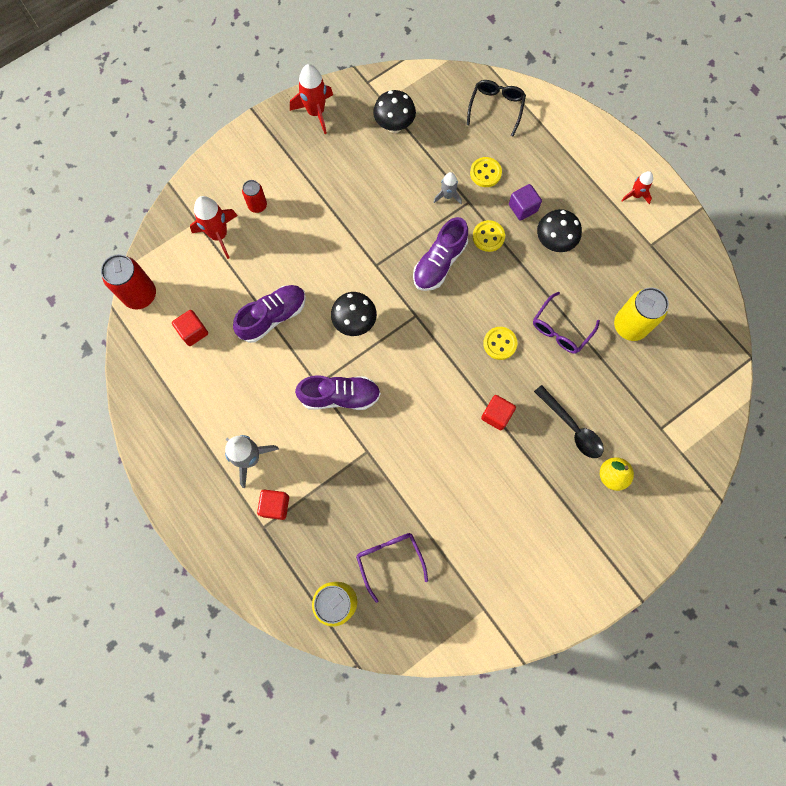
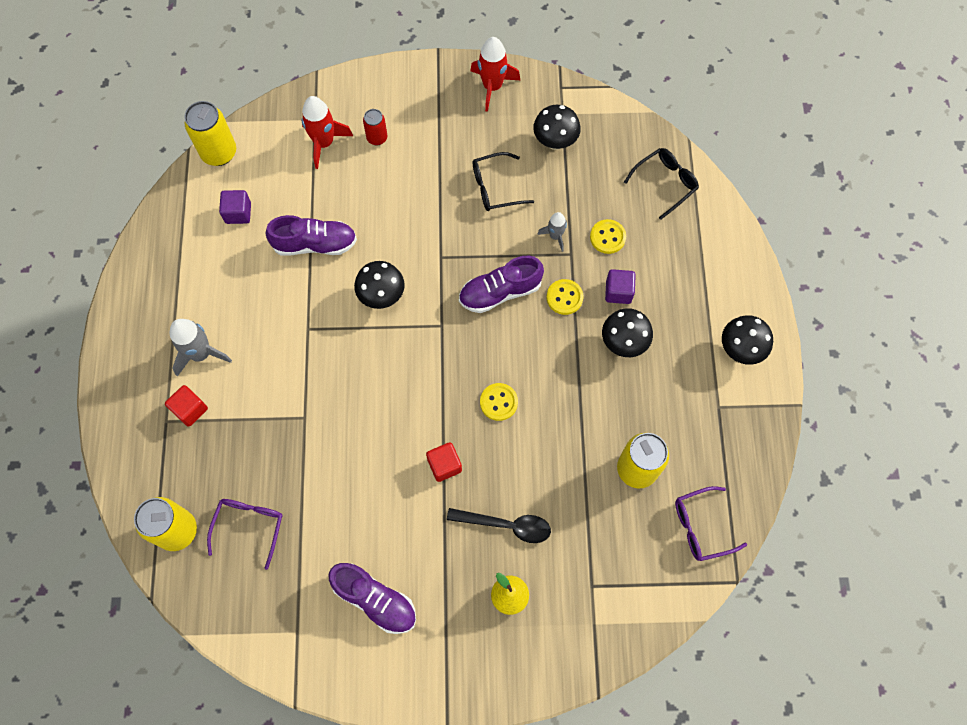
camera: 35 degrees right, 5 degrees down
red can [101,254,156,310] -> yellow can [184,101,236,166]
red cube [172,310,208,346] -> purple cube [219,190,251,224]
purple shoe [295,375,381,410] -> purple shoe moved to [329,563,416,634]
purple glasses [533,292,600,354] -> purple glasses moved to [675,486,747,561]
black spoon [534,385,604,458] -> black spoon turned 75 degrees counterclockwise [447,508,551,543]
red rocket [621,171,653,204] -> black mushroom [722,315,773,365]
none -> black glasses [473,152,534,211]

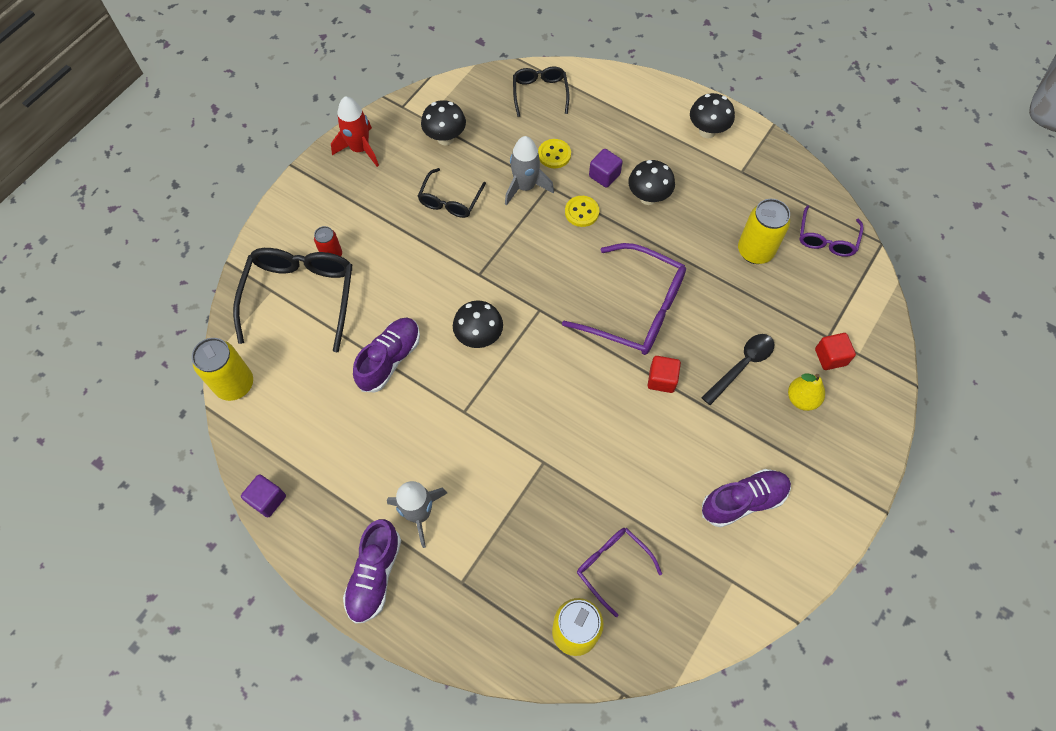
camera: 55 degrees left, 5 degrees down
red cube [165,385,208,427] -> red cube moved to [815,333,856,370]
purple cube [219,190,251,224] -> purple cube moved to [241,474,286,517]
red rocket [301,96,353,169] -> black glasses [233,248,352,352]
purple shoe [459,256,544,313] -> purple shoe moved to [343,519,401,624]
yellow button [480,383,518,421] -> purple glasses [562,243,686,355]
grey rocket [537,212,567,252] -> grey rocket [505,136,554,206], size x1.70

